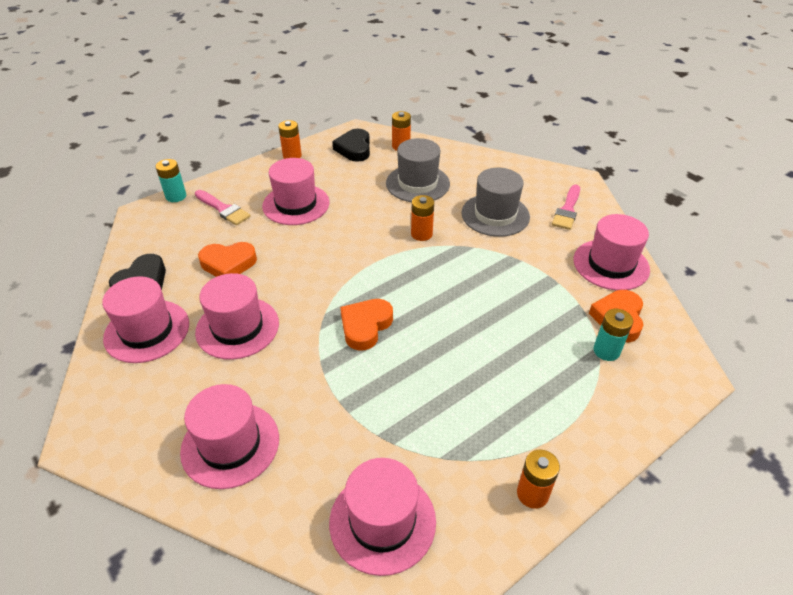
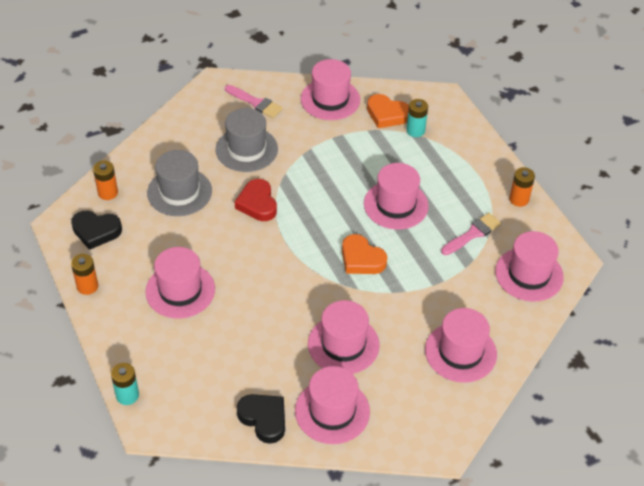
camera: 80 degrees left, 5 degrees up
pink brush [195,190,251,225] -> pink brush moved to [441,213,501,255]
orange heart [198,242,257,277] -> none
orange battery [411,195,434,241] -> red heart [235,179,277,221]
none -> pink hat [364,163,429,230]

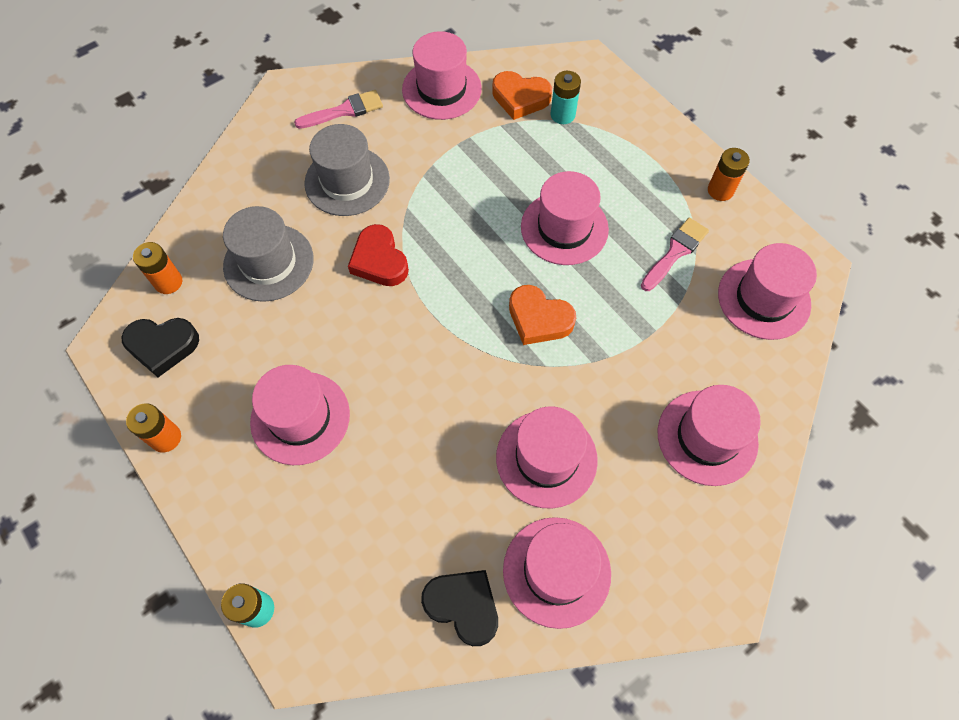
camera: 10 degrees left, 15 degrees up
pink brush [225,85,283,118] -> pink brush turned 45 degrees counterclockwise [294,90,383,129]

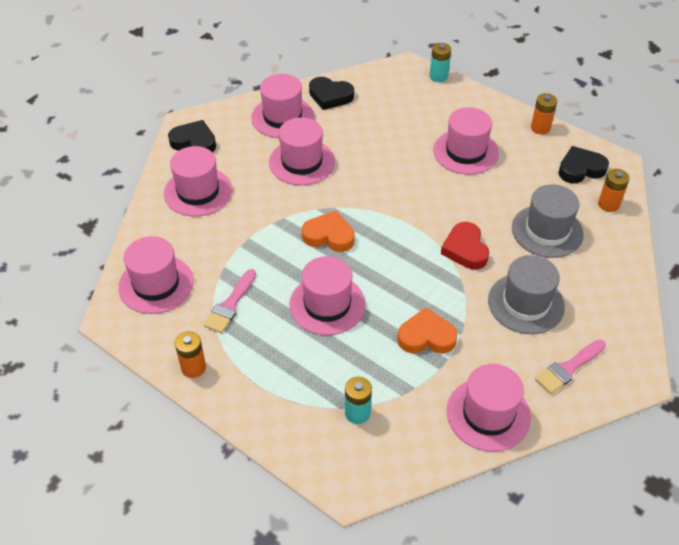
camera: 165 degrees right, 15 degrees down
red heart [348,224,409,286] -> red heart turned 150 degrees counterclockwise [441,222,489,269]
orange heart [492,71,552,120] -> orange heart moved to [397,307,458,354]
none -> black heart [168,120,216,153]

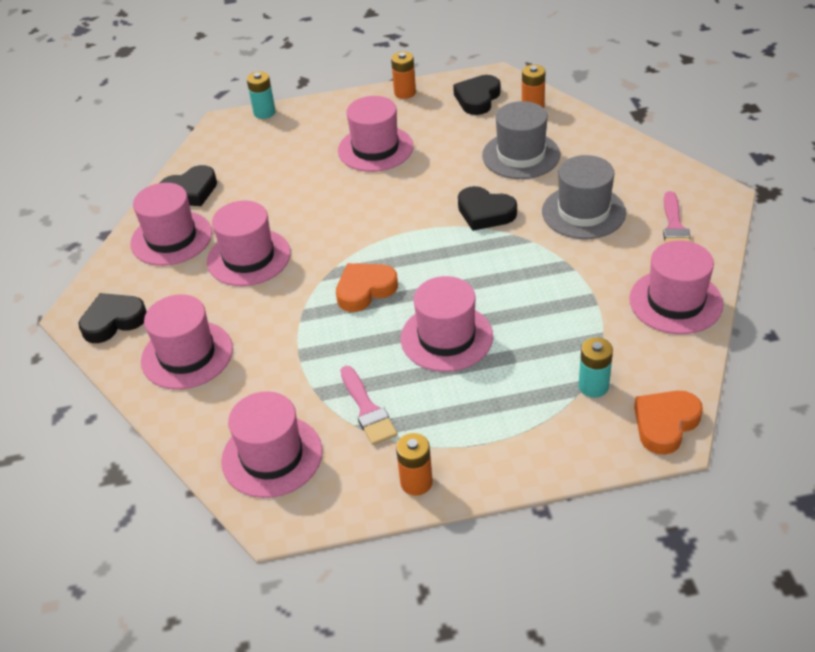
camera: 45 degrees left, 5 degrees down
orange heart [397,307,458,354] -> orange heart moved to [634,391,703,455]
red heart [441,222,489,269] -> black heart [458,186,517,231]

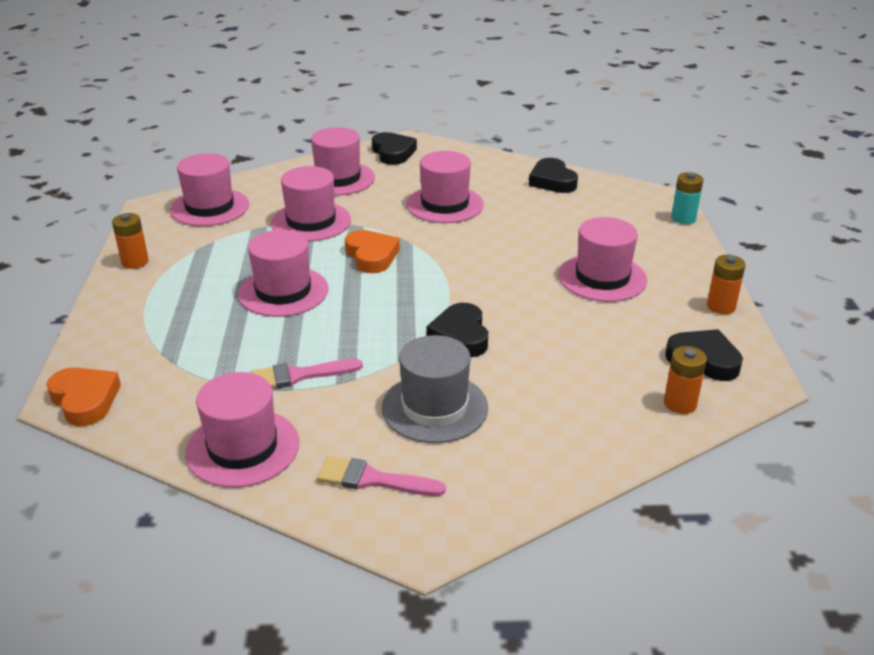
camera: 95 degrees right, 10 degrees down
pink hat [130,183,212,266] -> pink hat moved to [271,166,351,242]
pink brush [340,366,398,445] -> pink brush moved to [250,359,363,388]
black heart [458,186,517,231] -> black heart turned 45 degrees counterclockwise [427,303,488,357]
grey hat [482,101,560,179] -> none
turquoise battery [579,337,613,398] -> none

